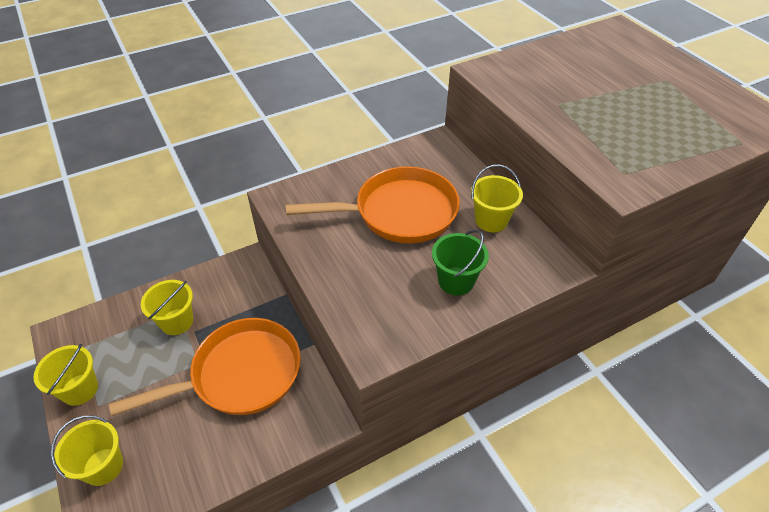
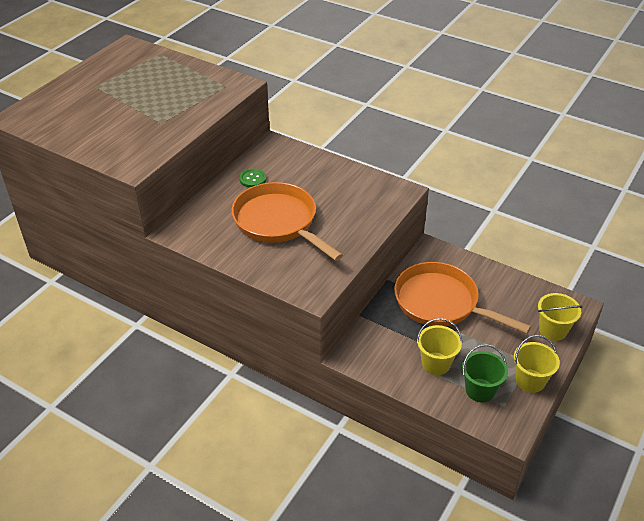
camera: 120 degrees left, 5 degrees down
green bucket [432,230,489,295] -> green bucket moved to [462,344,508,403]
yellow bucket [471,165,523,232] -> green button [239,169,266,188]

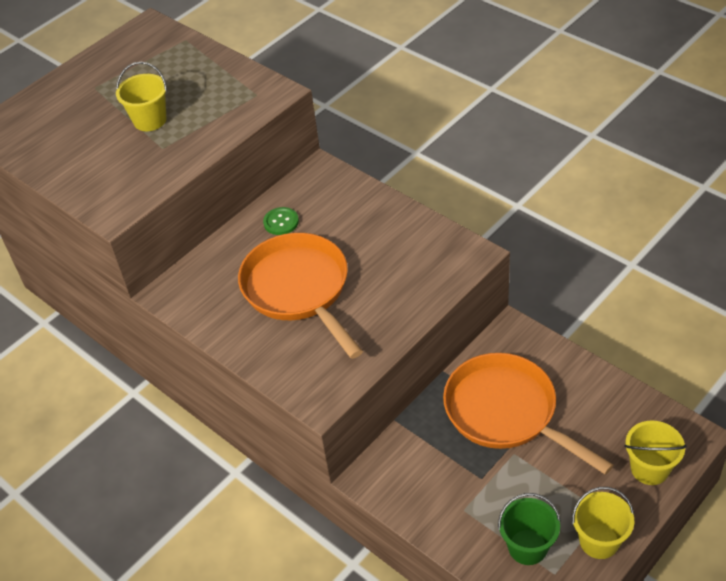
camera: 15 degrees right, 5 degrees up
yellow bucket [416,318,462,375] -> yellow bucket moved to [116,62,167,131]

